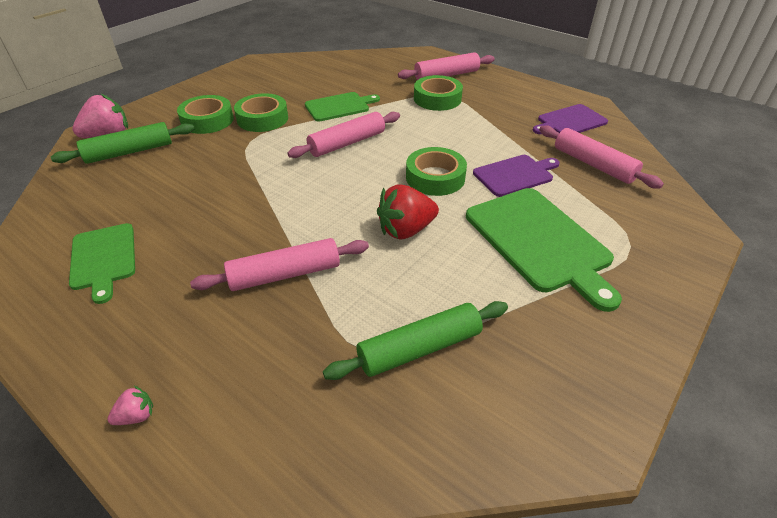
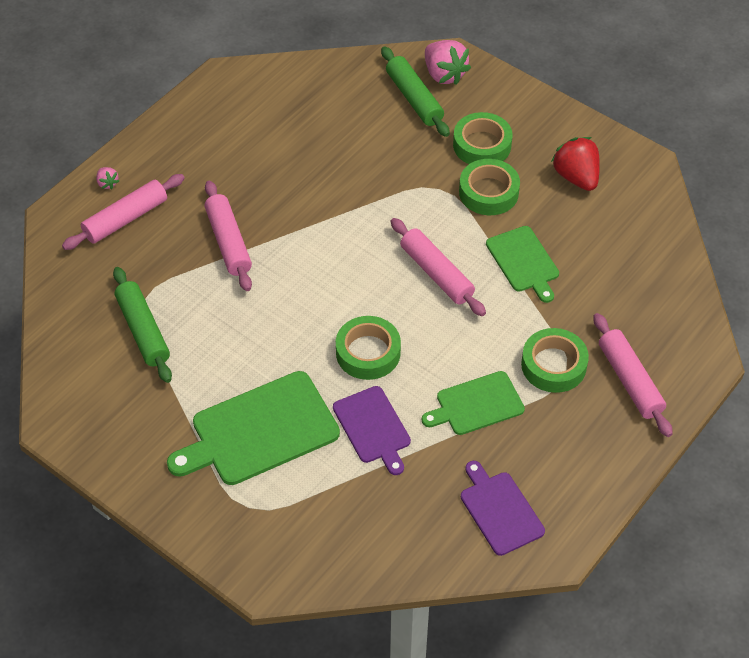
camera: 90 degrees right, 10 degrees up
green cutting board [69,223,135,304] -> green cutting board moved to [422,371,525,435]
red strawberry [377,184,439,240] -> red strawberry moved to [551,137,600,191]
pink rolling pin [539,125,664,189] -> pink rolling pin moved to [62,174,185,250]

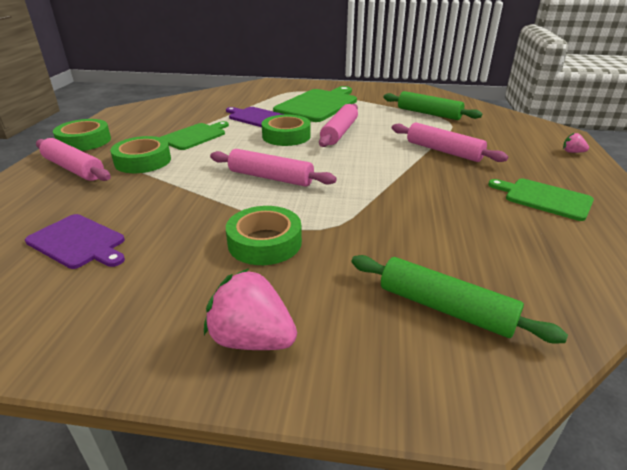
camera: 150 degrees right, 20 degrees down
pink rolling pin [62,174,185,250] -> pink rolling pin moved to [319,104,358,147]
pink strawberry [425,40,471,85] -> pink strawberry moved to [204,268,297,350]
green tape [453,112,513,164] -> green tape moved to [53,119,111,151]
purple cutting board [461,461,545,556] -> purple cutting board moved to [25,214,125,269]
green cutting board [486,226,559,303] -> green cutting board moved to [488,179,594,221]
red strawberry [551,137,600,191] -> none

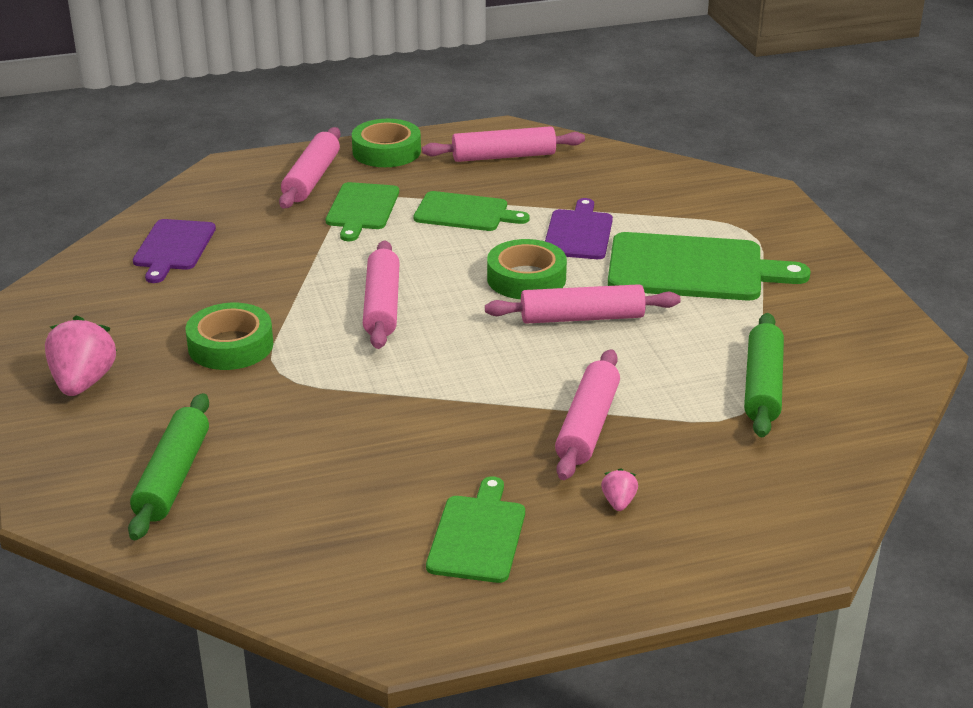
camera: 65 degrees right, 0 degrees up
green tape [110,136,171,173] -> green cutting board [325,182,399,241]
pink strawberry [563,133,589,153] -> pink strawberry moved to [601,468,638,511]
none -> pink rolling pin [422,126,585,162]

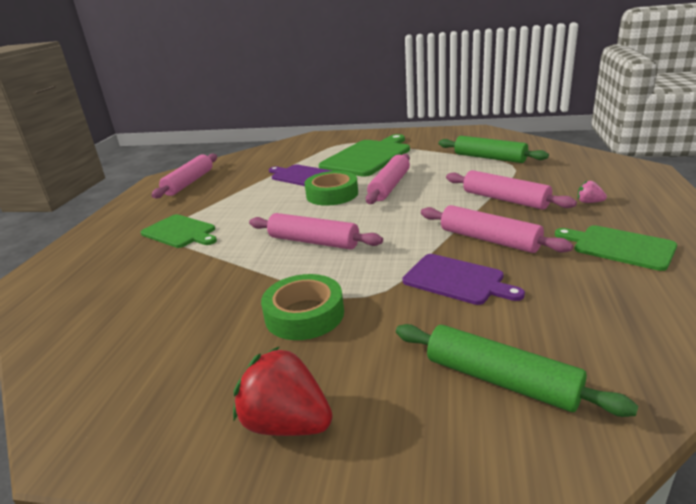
camera: 60 degrees left, 5 degrees down
pink strawberry [45,315,117,396] -> red strawberry [233,346,333,436]
purple cutting board [133,219,216,283] -> purple cutting board moved to [403,254,525,305]
pink rolling pin [279,127,340,209] -> pink rolling pin moved to [421,205,573,253]
green tape [352,119,421,167] -> none
green cutting board [414,191,530,231] -> none

